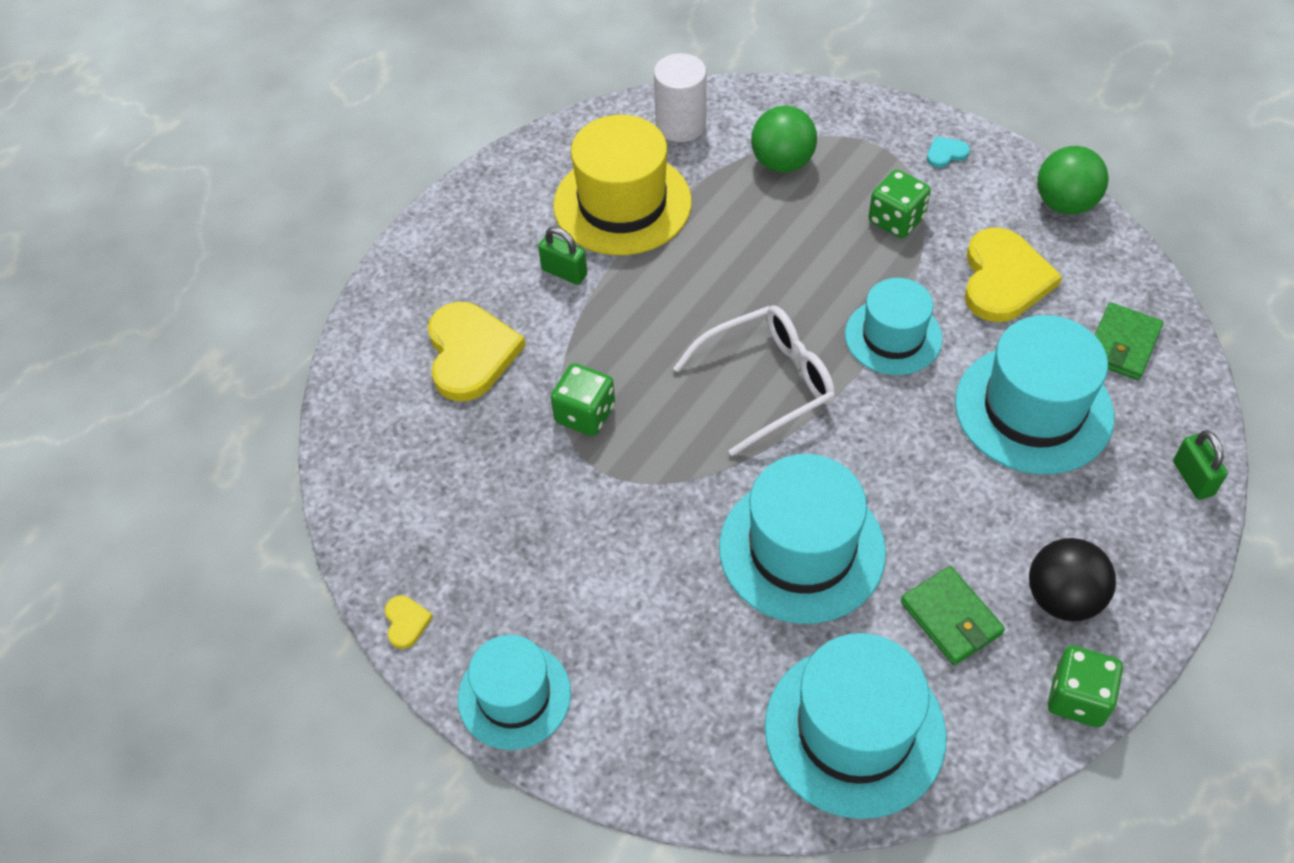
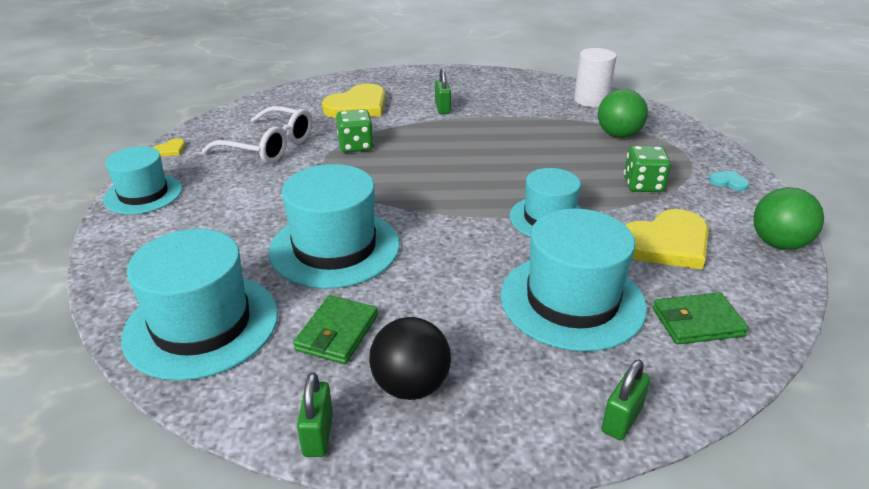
camera: 50 degrees right, 20 degrees down
yellow hat [553,115,692,255] -> none
white glasses [673,305,835,456] -> white glasses moved to [202,106,312,164]
green dice [1048,645,1123,727] -> green padlock [297,372,333,457]

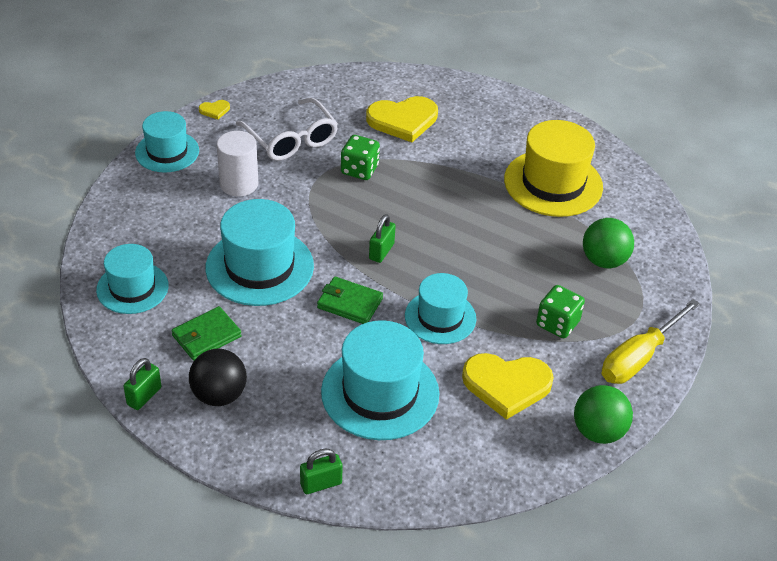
camera: 30 degrees right, 10 degrees up
turquoise hat [121,229,278,381] -> turquoise hat [96,244,169,314], size x0.64
green padlock [435,68,451,114] -> green padlock moved to [369,214,396,263]
white cylinder [574,48,616,107] -> white cylinder moved to [217,131,258,196]
green wallet [653,292,749,345] -> green wallet moved to [317,277,383,324]
turquoise heart [709,170,749,191] -> yellow screwdriver [602,299,700,384]
none -> yellow hat [504,120,603,217]

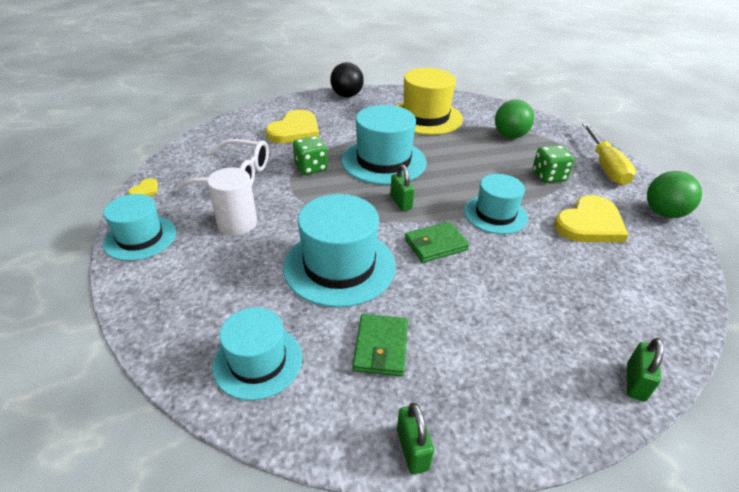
camera: 45 degrees left, 5 degrees down
black ball [189,349,247,406] -> black ball moved to [330,62,364,97]
turquoise hat [321,320,439,440] -> turquoise hat moved to [341,105,426,185]

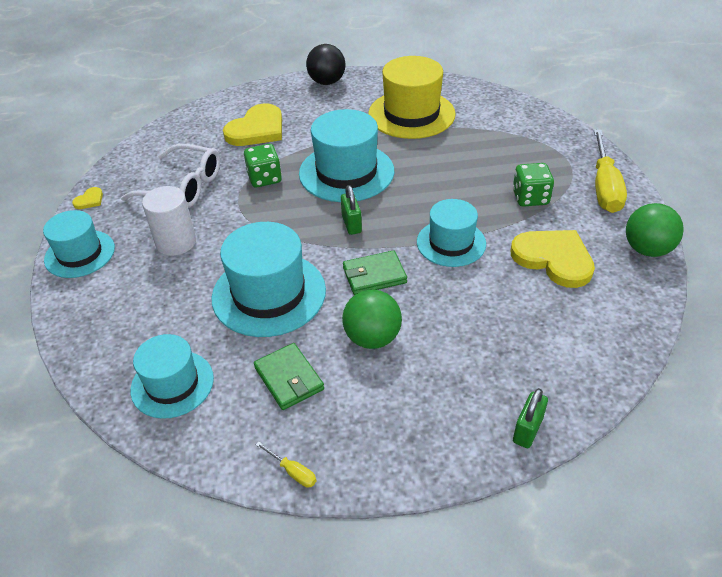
camera: 10 degrees right, 5 degrees up
green wallet [353,314,408,377] -> green wallet turned 45 degrees counterclockwise [254,343,324,410]
green padlock [397,403,434,474] -> yellow screwdriver [256,442,316,487]
green ball [495,99,534,138] -> green ball moved to [342,289,402,349]
yellow heart [554,195,629,242] -> yellow heart turned 105 degrees counterclockwise [511,230,595,288]

